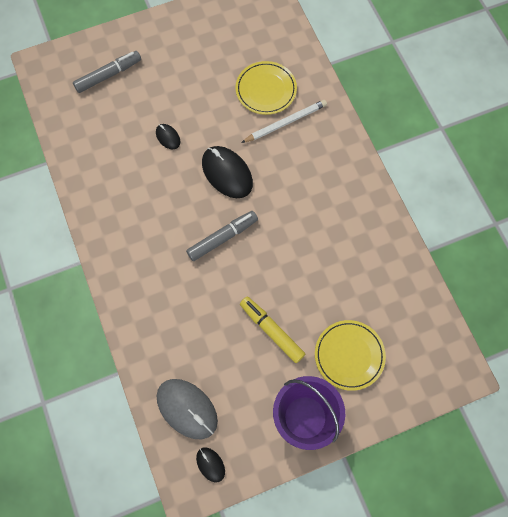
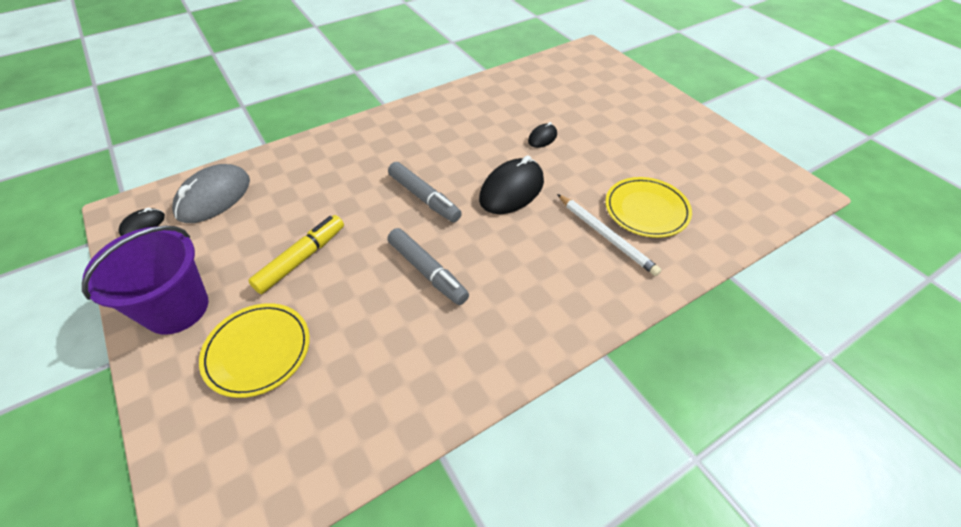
camera: 80 degrees right, 20 degrees down
grey marker [73,51,141,93] -> grey marker moved to [388,228,469,305]

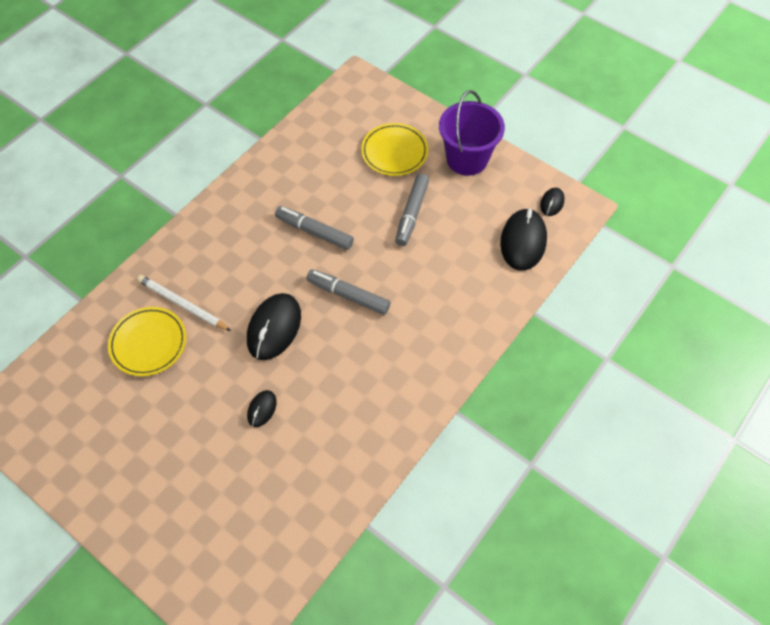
camera: 160 degrees right, 10 degrees up
grey mouse [172,164,250,223] -> black mouse [500,208,547,271]
yellow marker [248,215,344,294] -> grey marker [395,174,429,246]

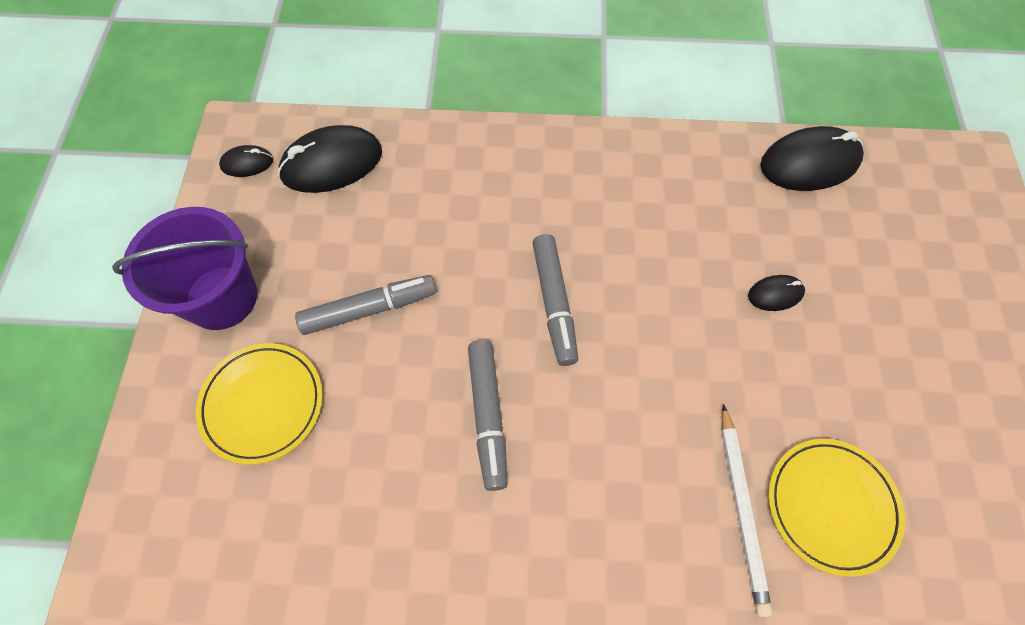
camera: 125 degrees left, 5 degrees up
black mouse [247,293,301,360] -> black mouse moved to [760,126,864,191]

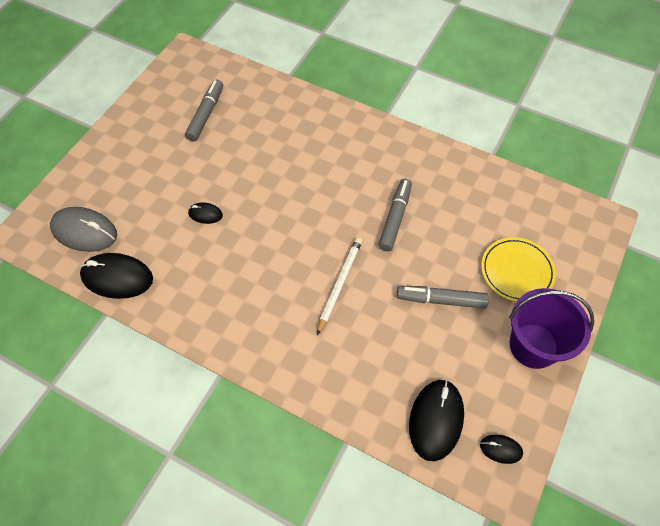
camera: 155 degrees left, 5 degrees down
black mouse [278,125,382,193] -> black mouse turned 75 degrees counterclockwise [409,380,464,461]
grey marker [533,234,578,366] -> grey marker moved to [185,80,223,142]
white pencil [721,404,772,617] -> white pencil moved to [317,237,362,335]
yellow plate [768,439,905,577] -> none
none -> grey mouse [50,207,117,252]

